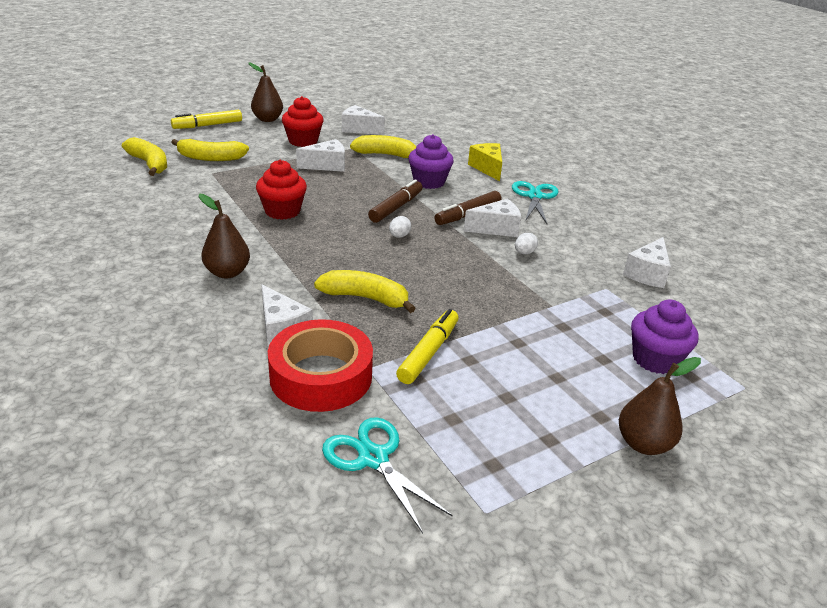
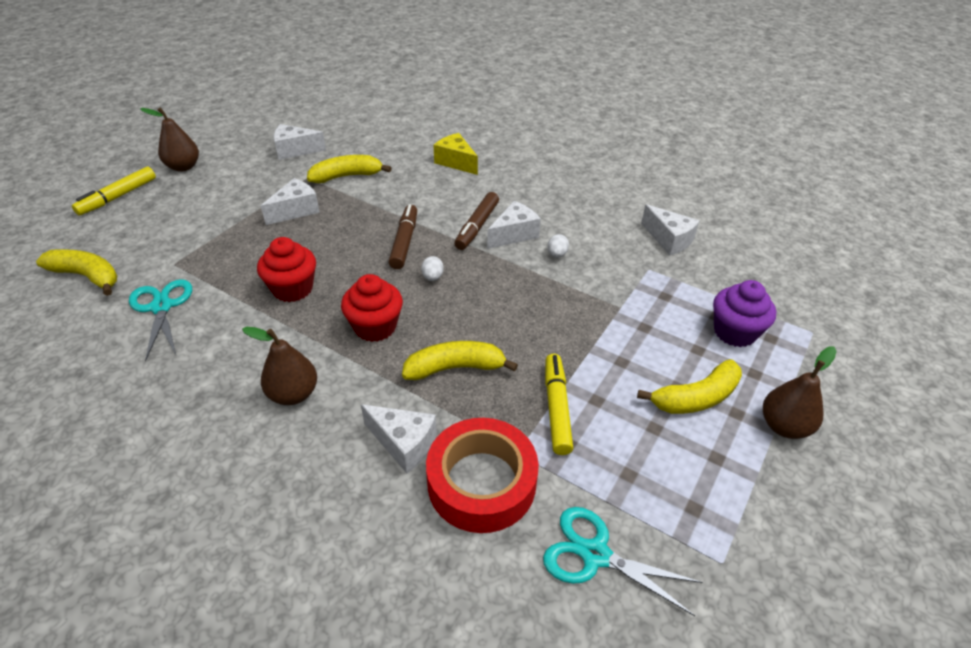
camera: 25 degrees left, 10 degrees up
yellow banana [171,139,249,161] -> yellow banana moved to [637,359,742,414]
red cupcake [282,96,323,147] -> red cupcake moved to [341,274,403,342]
purple cupcake [408,134,454,189] -> none
turquoise scissors [512,181,559,224] -> turquoise scissors moved to [129,279,192,362]
white cheese [623,237,671,288] -> white cheese turned 45 degrees counterclockwise [641,204,699,255]

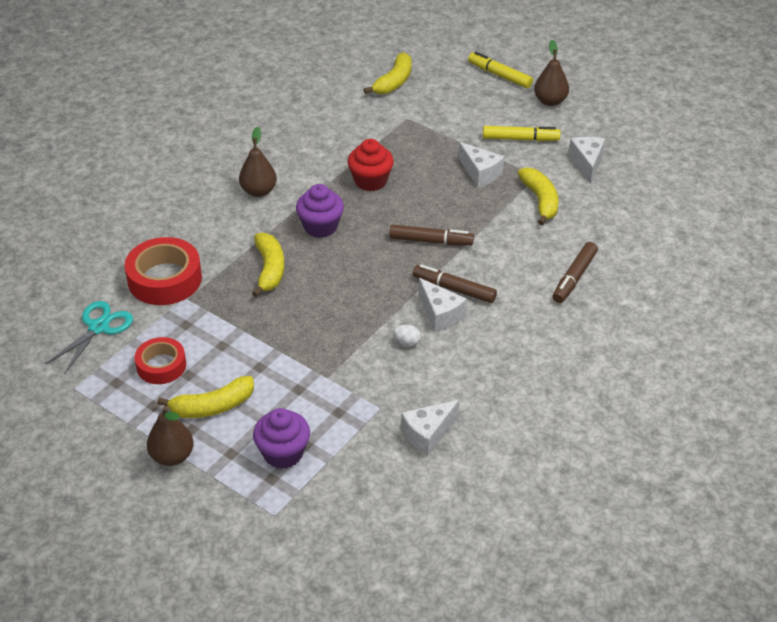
camera: 95 degrees right, 0 degrees up
turquoise scissors [129,279,192,362] -> none
red cupcake [341,274,403,342] -> purple cupcake [296,184,344,238]
white cheese [361,404,437,473] -> none
white egg [421,256,444,281] -> none
yellow cheese [434,133,478,175] -> brown marker [552,242,598,303]
yellow marker [545,354,573,455] -> yellow marker moved to [483,126,561,141]
yellow banana [637,359,742,414] -> yellow banana turned 90 degrees counterclockwise [157,376,254,418]
none -> red tape [135,337,186,384]

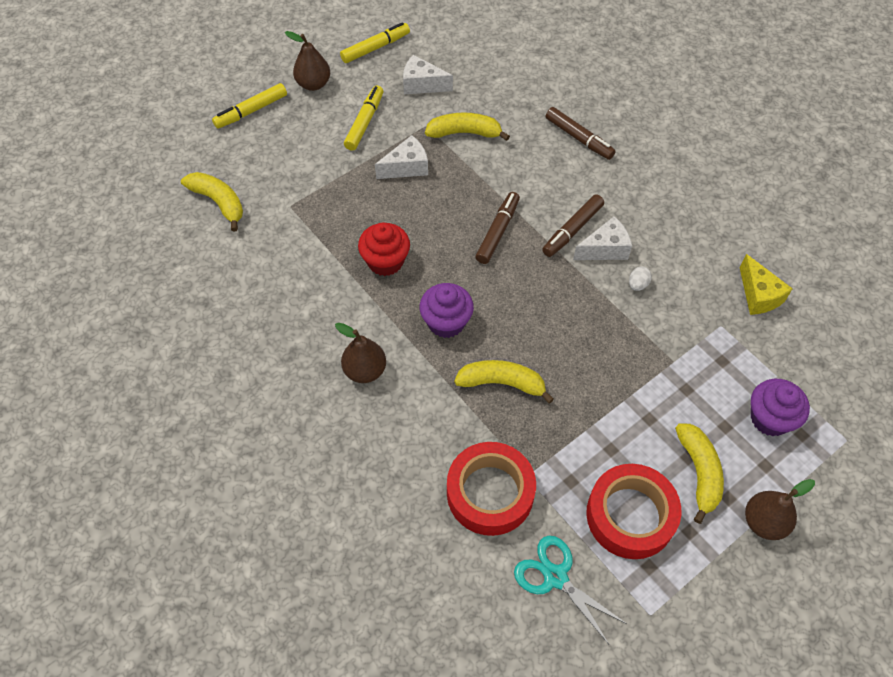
camera: 75 degrees left, 15 degrees up
red tape [135,337,186,384] -> red tape [586,464,681,559], size x1.59
white cheese [401,400,459,456] -> yellow cheese [740,254,793,315]
none -> yellow marker [340,22,410,63]

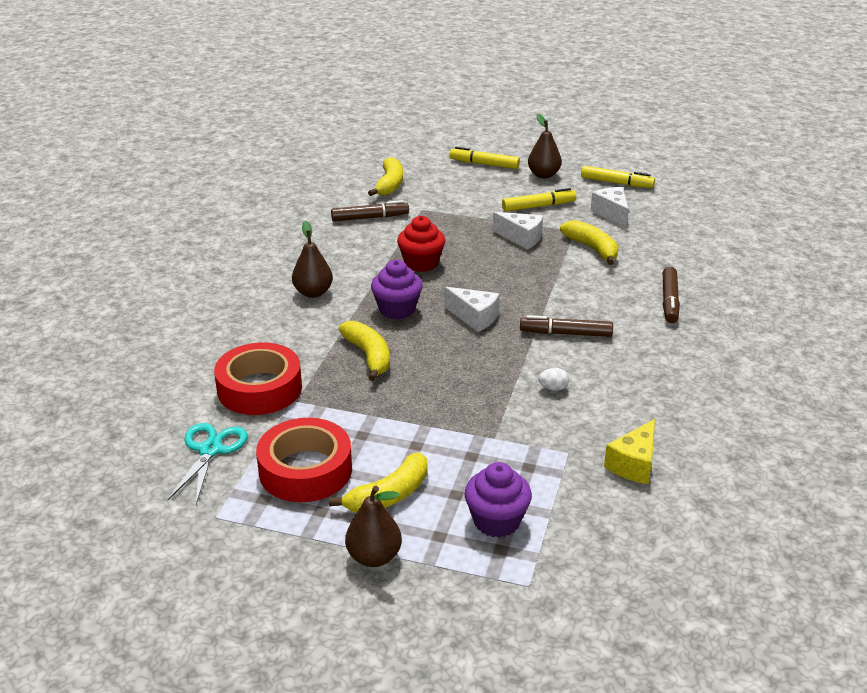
camera: 55 degrees right, 25 degrees down
brown marker [475,192,520,264] -> brown marker moved to [331,200,409,222]
white cheese [573,216,632,260] -> white cheese moved to [444,287,499,332]

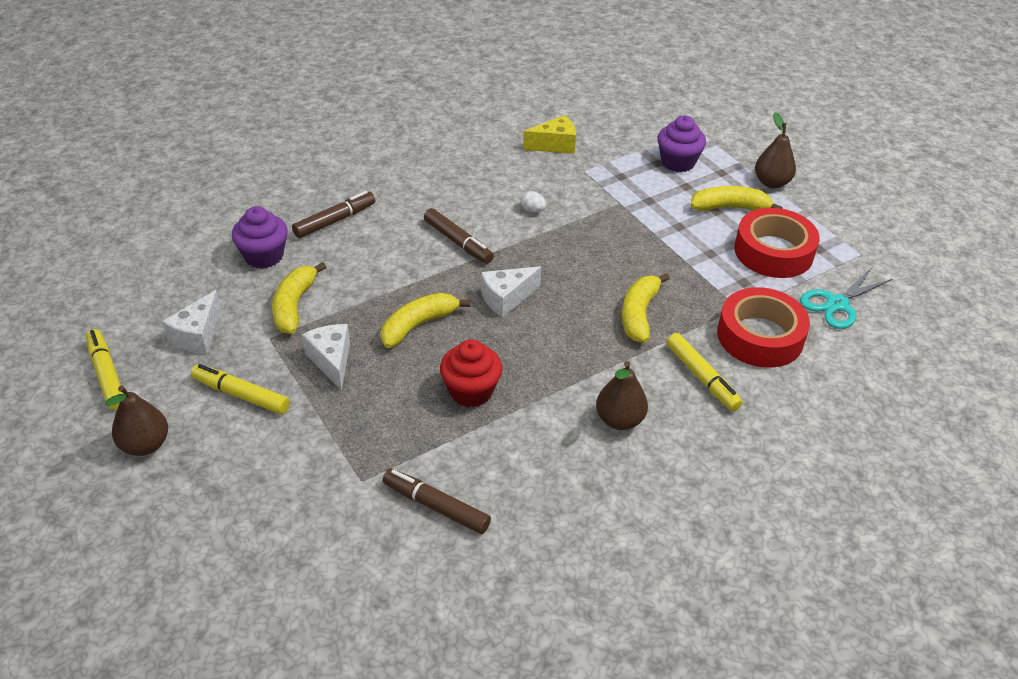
camera: 140 degrees left, 10 degrees up
yellow banana [368,157,403,196] -> yellow banana moved to [381,293,470,348]
purple cupcake [371,260,423,319] -> purple cupcake moved to [232,206,288,269]
white cheese [444,287,499,332] -> white cheese turned 105 degrees counterclockwise [481,266,541,317]
yellow marker [450,147,520,169] -> yellow marker moved to [666,333,743,411]

